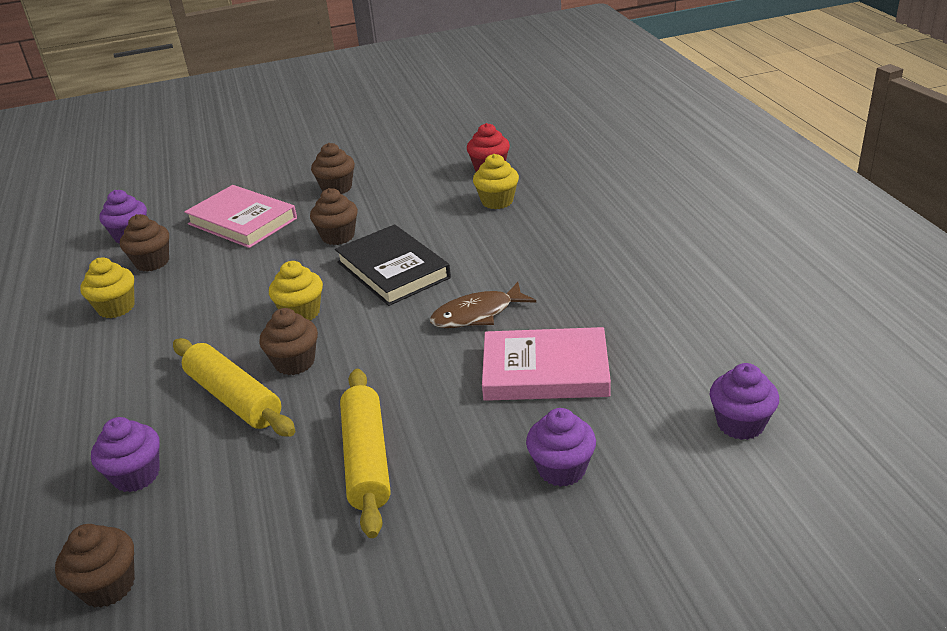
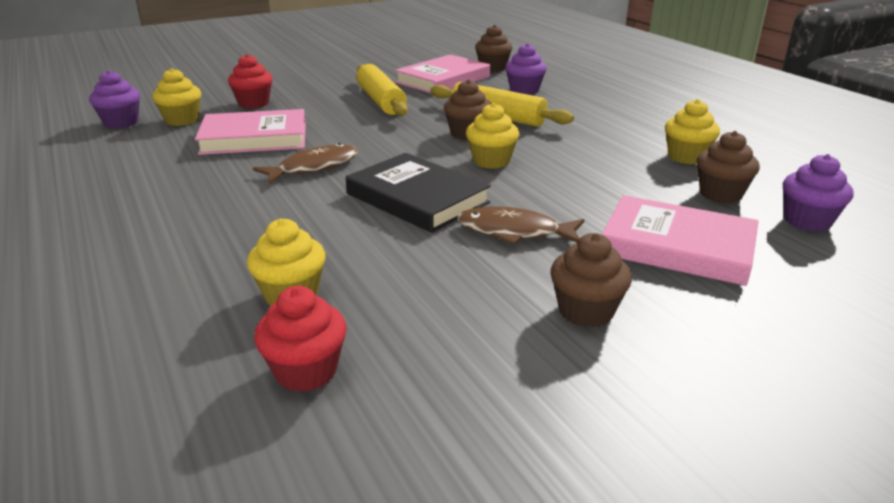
camera: 165 degrees right, 5 degrees down
brown cupcake [310,188,358,245] -> brown fish [457,206,584,245]
purple cupcake [526,408,596,487] -> red cupcake [228,54,273,109]
none -> yellow cupcake [152,68,201,126]
none -> pink book [395,54,490,94]

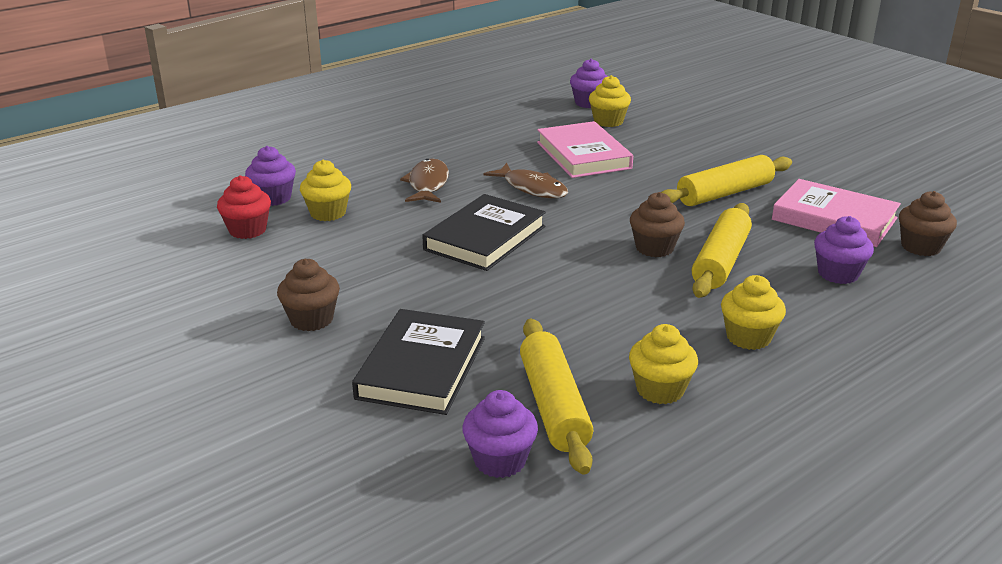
camera: 80 degrees right, 0 degrees up
red cupcake [228,54,273,109] -> none
brown fish [457,206,584,245] -> brown fish moved to [400,159,449,203]
yellow cupcake [466,103,519,169] -> yellow cupcake moved to [721,275,786,350]
pink book [601,195,759,286] -> black book [352,309,485,415]
brown cupcake [697,131,760,203] -> yellow rolling pin [520,319,593,475]
none -> purple cupcake [245,146,296,206]

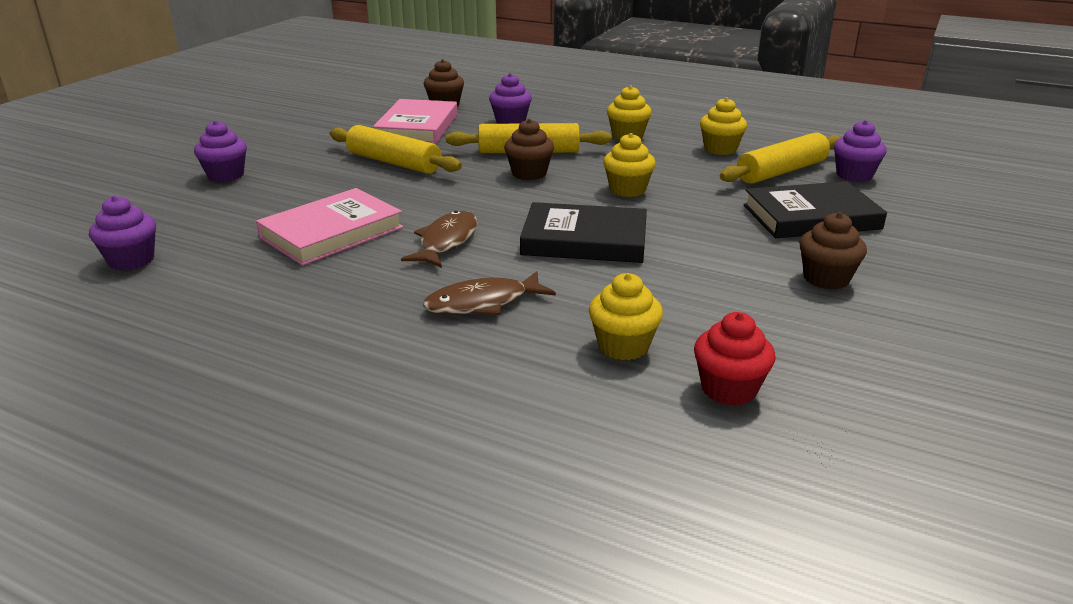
camera: 115 degrees left, 0 degrees up
purple cupcake [245,146,296,206] -> purple cupcake moved to [194,120,247,182]
yellow cupcake [589,75,631,127] -> yellow cupcake moved to [603,133,656,197]

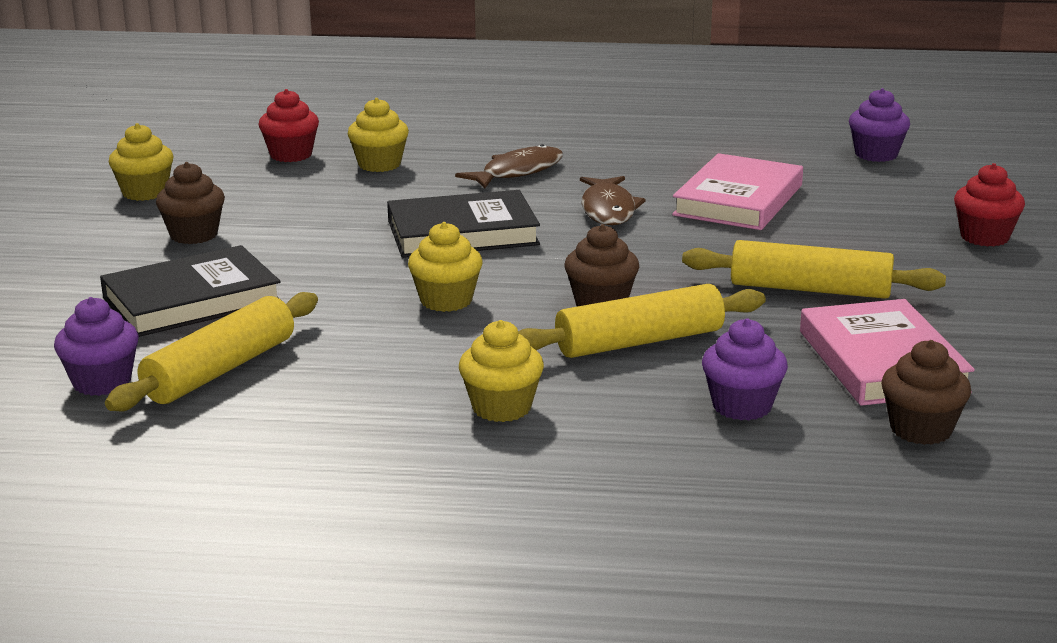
camera: 160 degrees right, 5 degrees down
purple cupcake [194,120,247,182] -> red cupcake [954,163,1025,247]
yellow cupcake [700,97,747,155] -> yellow cupcake moved to [109,123,173,201]

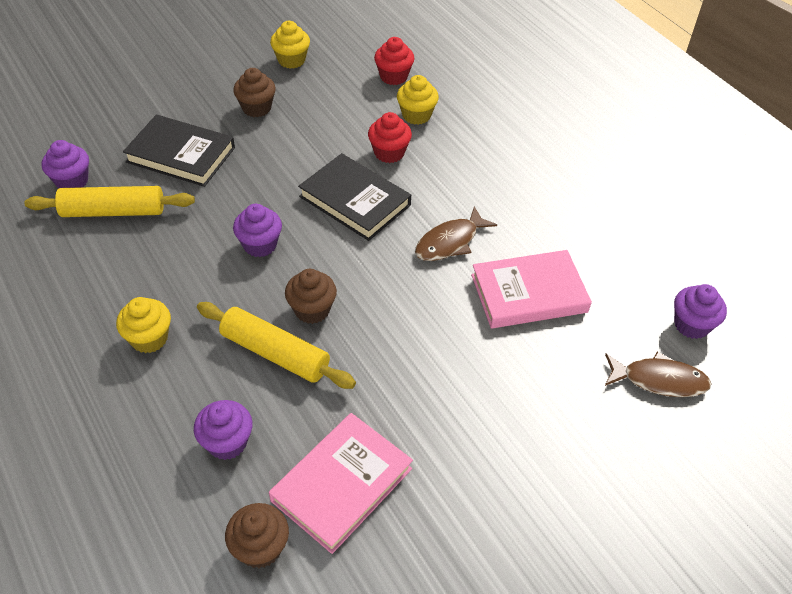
camera: 50 degrees right, 25 degrees up
yellow cupcake [408,222,482,312] -> purple cupcake [233,204,282,257]
brown fish [455,144,563,188] -> brown fish moved to [605,351,711,397]
yellow rolling pin [682,240,946,299] -> none
red cupcake [954,163,1025,247] -> red cupcake moved to [368,112,412,163]

